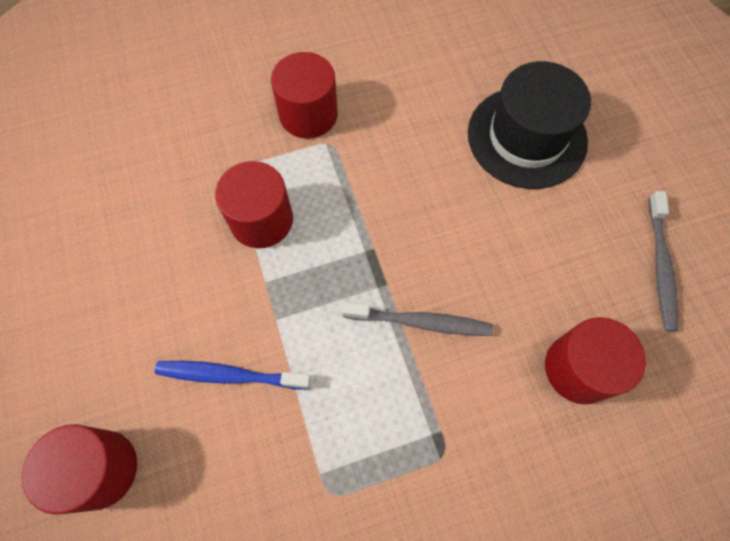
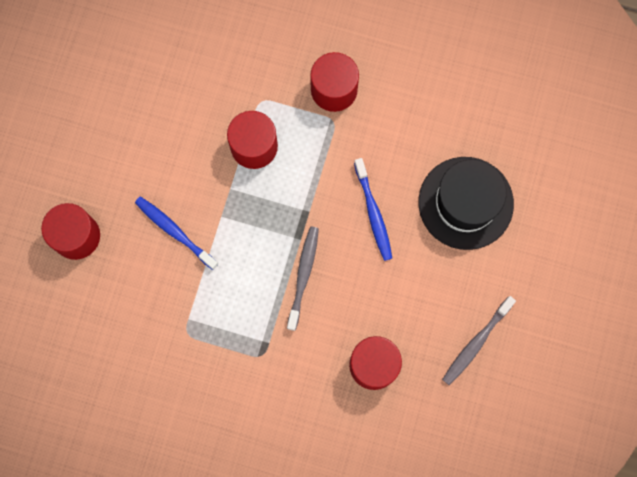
camera: 35 degrees right, 10 degrees up
grey toothbrush [342,302,493,336] -> grey toothbrush turned 120 degrees counterclockwise [287,226,319,331]
none -> blue toothbrush [354,158,392,261]

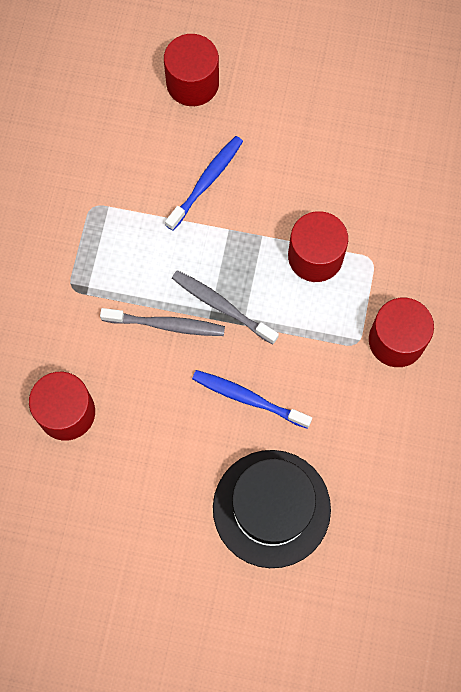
camera: 85 degrees right, 5 degrees down
blue toothbrush [354,158,392,261] -> blue toothbrush turned 45 degrees clockwise [192,370,312,429]
grey toothbrush [442,296,516,385] -> grey toothbrush moved to [172,270,279,345]

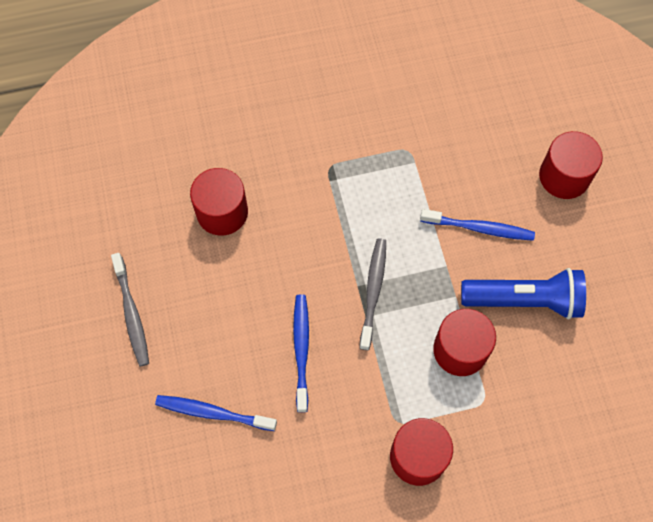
camera: 65 degrees right, 5 degrees down
grey toothbrush [100,308,225,336] -> grey toothbrush moved to [111,253,149,367]
black hat [213,450,331,568] -> blue toothbrush [155,395,277,431]
none -> blue flashlight [461,268,586,319]

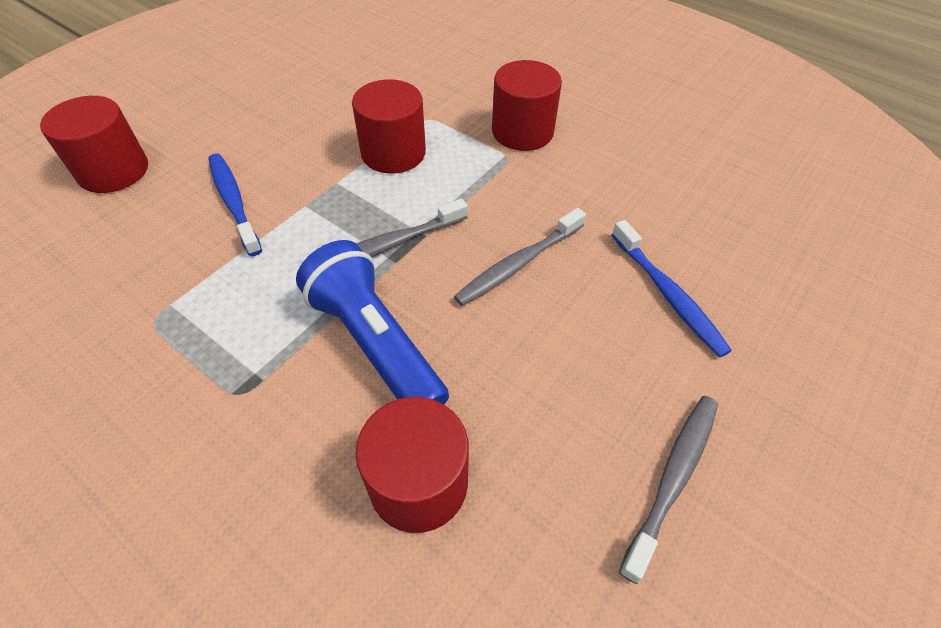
camera: 130 degrees left, 15 degrees down
blue toothbrush [293,294,309,412] -> grey toothbrush [454,208,586,306]
blue flashlight [461,268,586,319] -> blue flashlight moved to [296,240,449,404]

